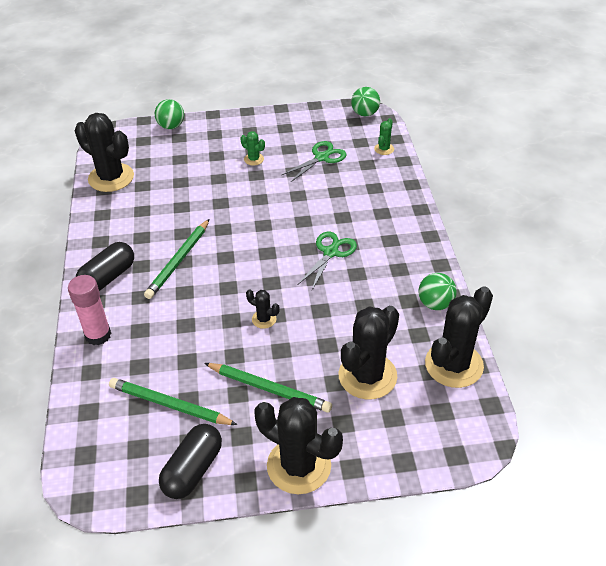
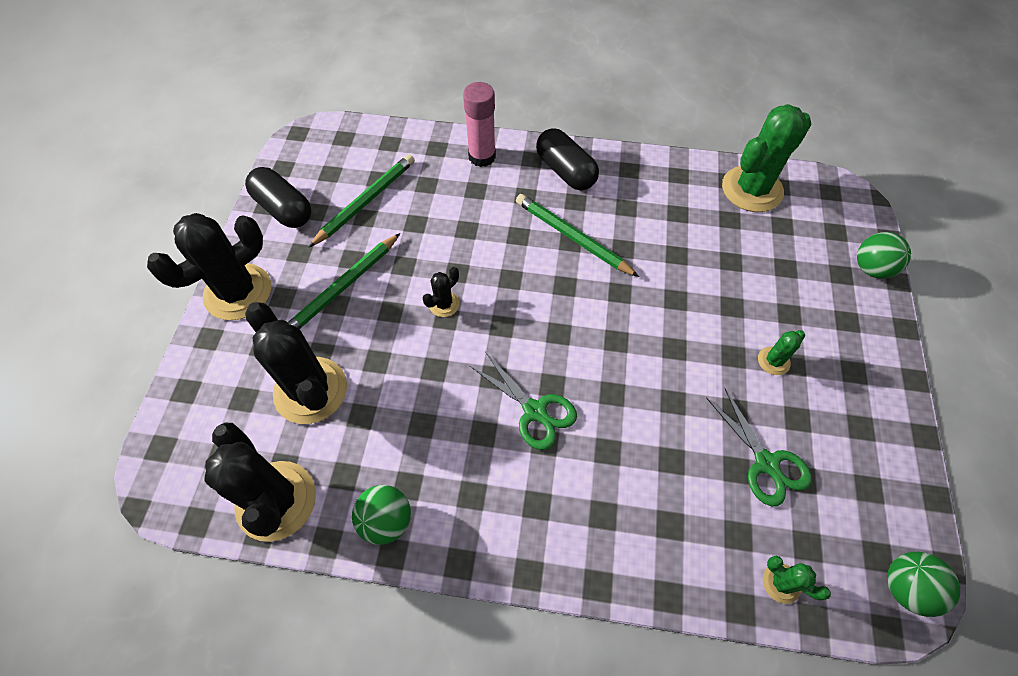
camera: 105 degrees right, 15 degrees up
black cactus [75,113,134,192] -> green cactus [722,104,812,212]

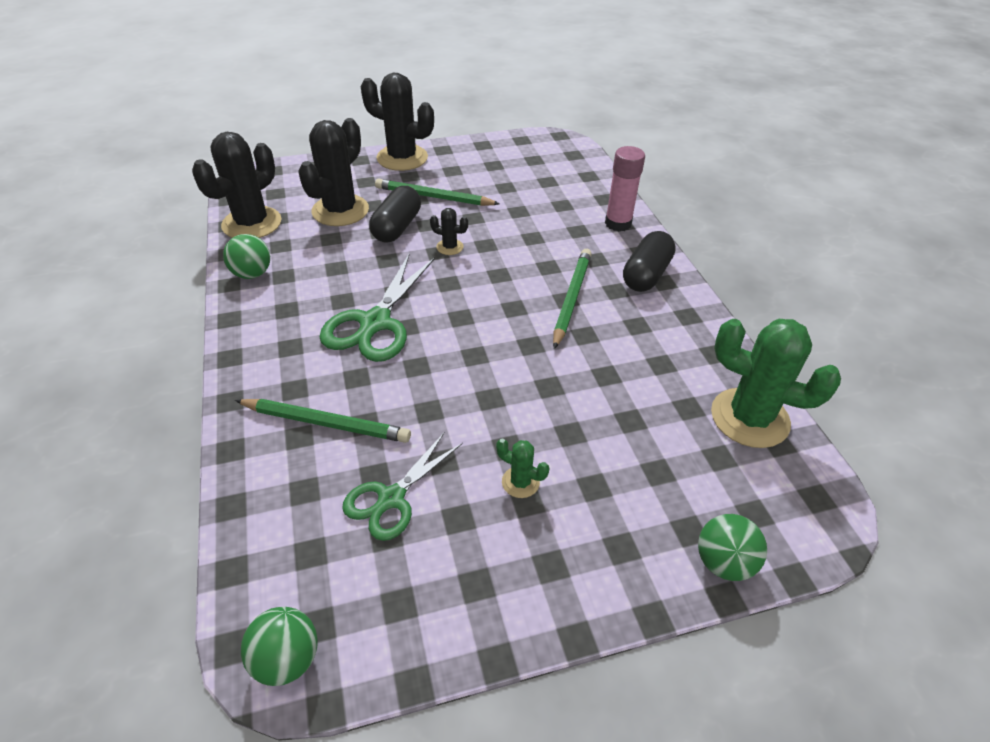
camera: 65 degrees right, 15 degrees down
black capsule [245,167,311,228] -> black capsule moved to [369,186,421,243]
green pencil [308,154,415,248] -> green pencil moved to [235,399,411,443]
green scissors [470,352,577,450] -> green scissors [320,253,435,362], size x1.51
green cactus [762,556,831,604] -> none

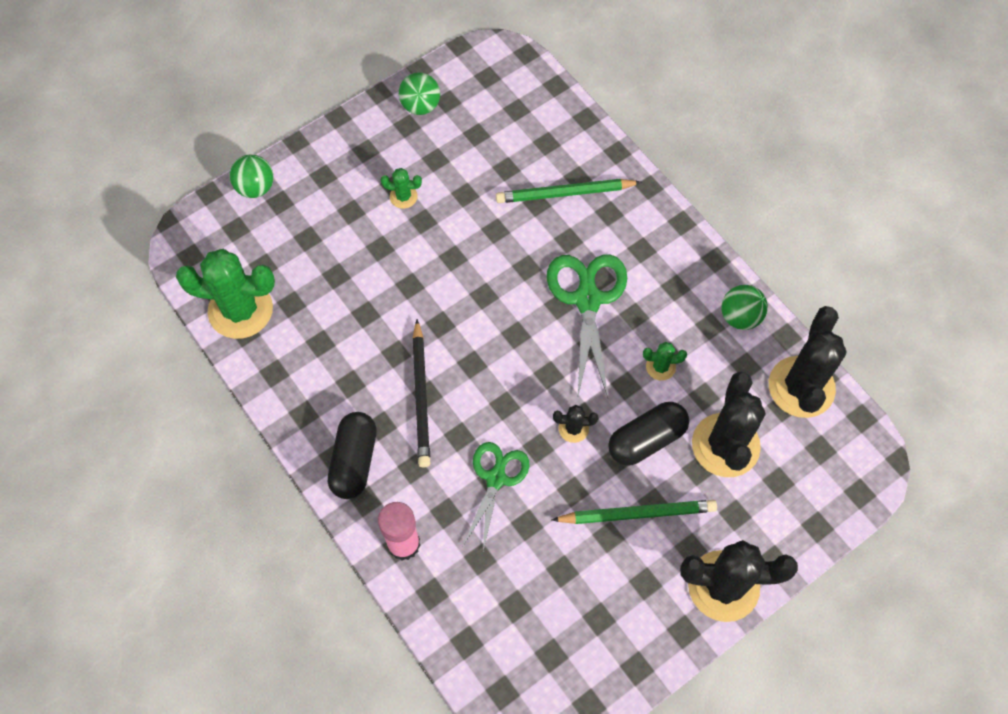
camera: 160 degrees right, 20 degrees up
green ball [241,607,318,686] -> green ball moved to [399,72,440,115]
green scissors [342,433,463,541] -> green scissors moved to [463,442,530,551]
black capsule [369,186,421,243] -> black capsule turned 60 degrees clockwise [608,402,689,466]
green pencil [553,249,592,349] -> black pencil [412,319,430,468]
none -> green cactus [643,342,687,381]

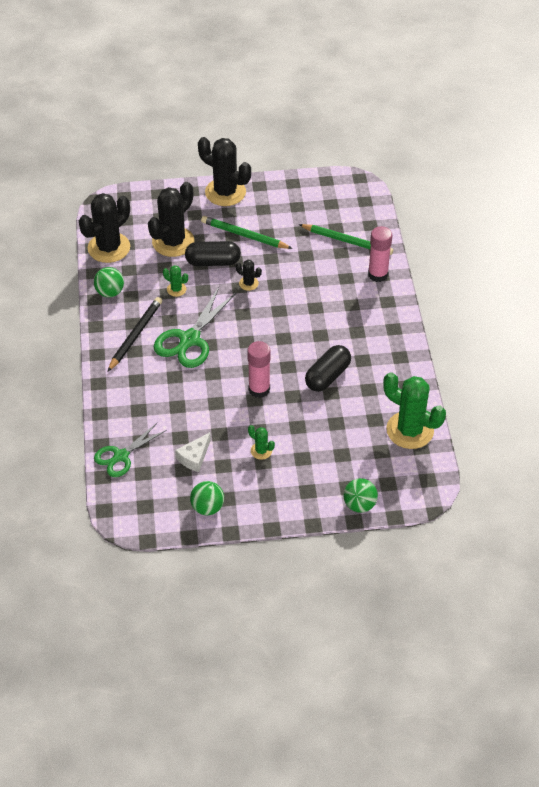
camera: 150 degrees left, 15 degrees down
black capsule [328,412,377,499] -> black capsule moved to [305,345,351,392]
black pencil [412,319,430,468] -> black pencil moved to [107,297,162,372]
green scissors [463,442,530,551] -> green scissors moved to [94,423,167,477]
green pencil [496,179,642,203] -> green pencil moved to [299,224,393,255]
none -> white cheese [175,432,211,472]
none -> pink glue stick [247,341,271,398]

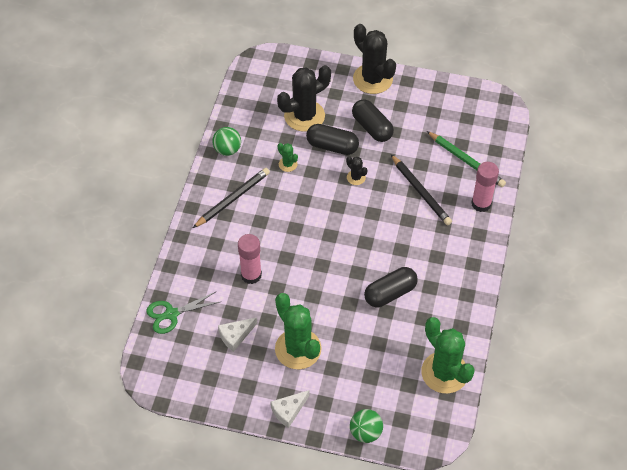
camera: 20 degrees right, 5 degrees up
black cactus [79,193,130,263] -> none
green scissors [154,287,236,368] -> none
green ball [190,481,224,515] -> none
green pencil [201,216,293,249] -> black capsule [352,99,394,142]
pink glue stick [247,341,271,398] -> pink glue stick moved to [238,234,262,284]
green cactus [248,425,275,460] -> green cactus [275,293,322,369], size x2.22
none -> white cheese [270,390,309,428]
none -> black pencil [391,154,452,225]

